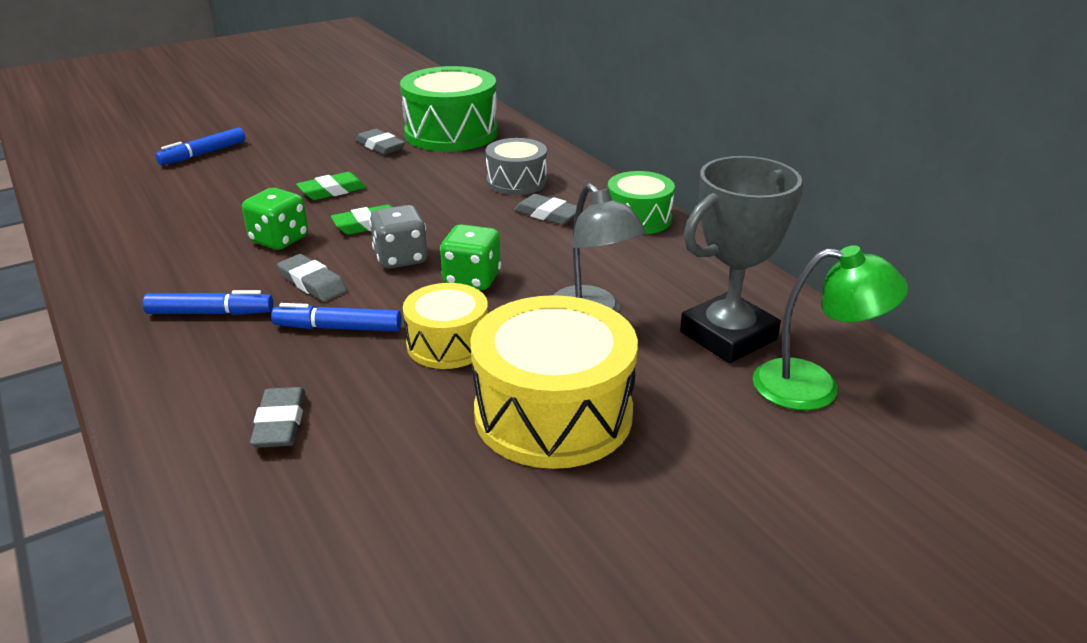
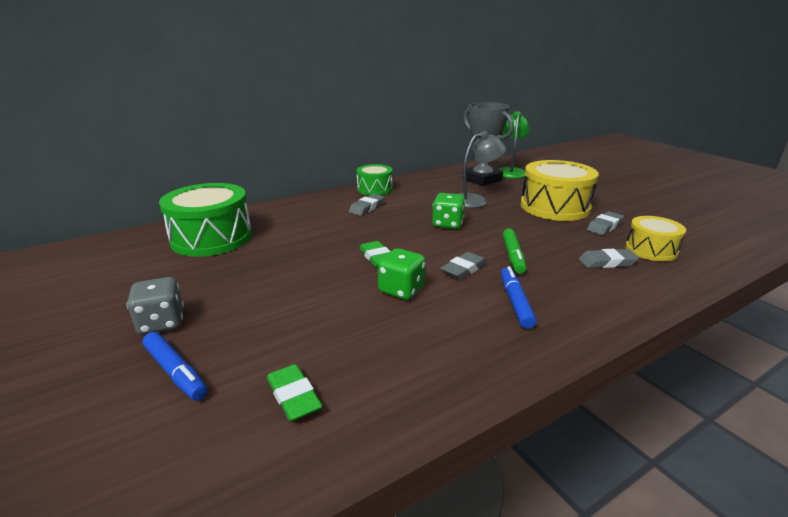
camera: 90 degrees left, 5 degrees down
blue marker [271,303,402,331] -> green marker [503,228,526,274]
green eraser [296,172,367,200] -> green eraser moved to [267,364,322,421]
grey eraser [356,129,405,155] -> grey eraser moved to [587,211,624,235]
grey dice [369,205,427,269] -> grey dice moved to [127,277,184,335]
yellow drum [403,283,488,369] -> yellow drum moved to [625,216,686,261]
grey drum [485,138,547,195] -> none

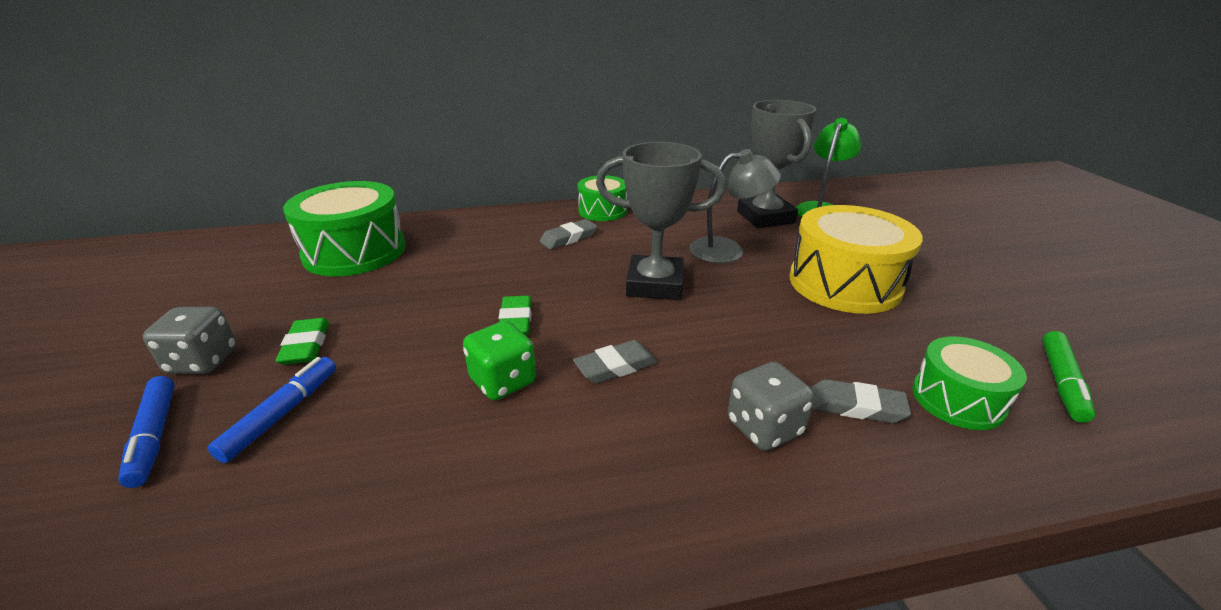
camera: 20 degrees right, 5 degrees up
green eraser [267,364,322,421] -> green eraser moved to [276,318,329,365]
green dice [432,193,466,229] -> grey trophy [596,142,726,300]
blue marker [501,266,537,329] -> blue marker moved to [207,357,336,463]
green marker [503,228,526,274] -> green marker moved to [1042,331,1095,423]
grey eraser [587,211,624,235] -> none
yellow drum [625,216,686,261] -> green drum [912,336,1027,430]
none -> grey dice [728,362,814,451]

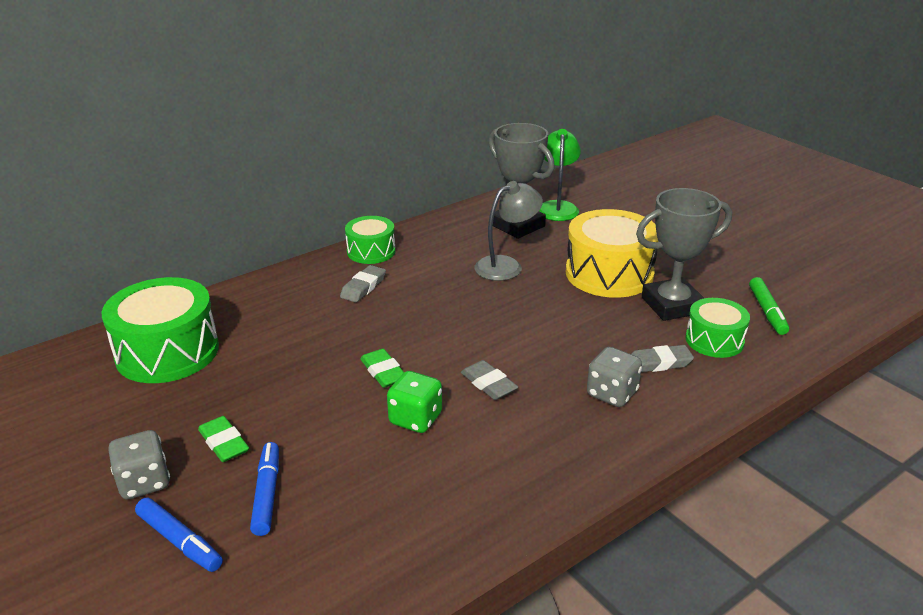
camera: 25 degrees left, 0 degrees up
grey eraser [573,340,658,384] -> grey eraser turned 75 degrees counterclockwise [461,360,518,400]
grey trophy [596,142,726,300] -> grey trophy moved to [636,188,732,321]

